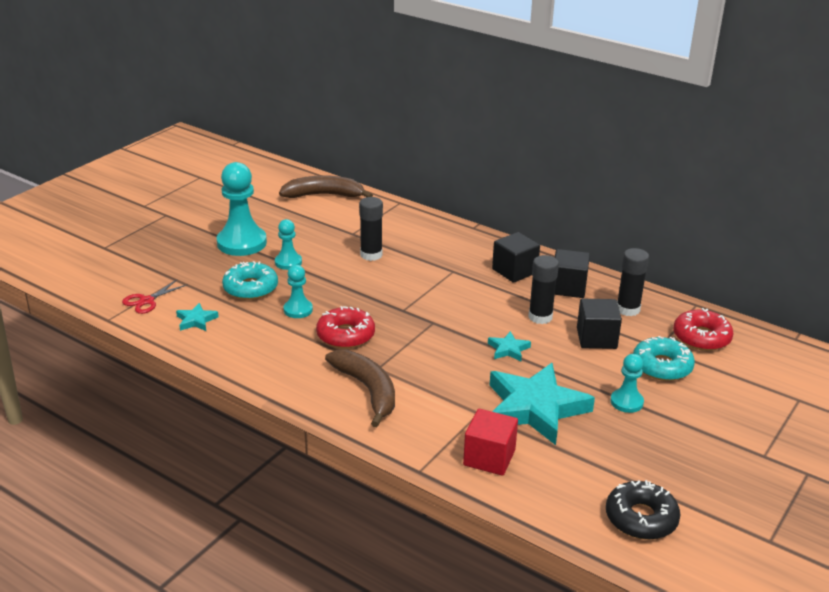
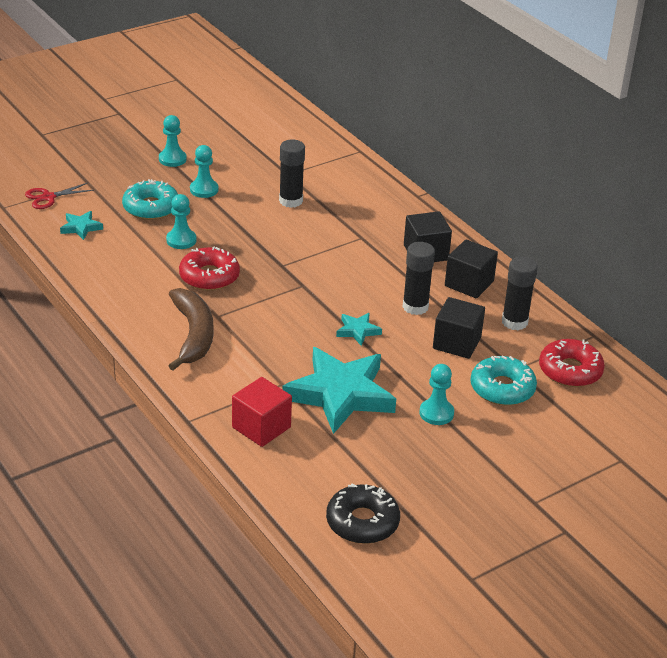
camera: 20 degrees right, 5 degrees up
turquoise pawn [217,162,267,256] -> turquoise pawn [159,115,187,167], size x0.53
brown banana [279,175,373,198] -> none

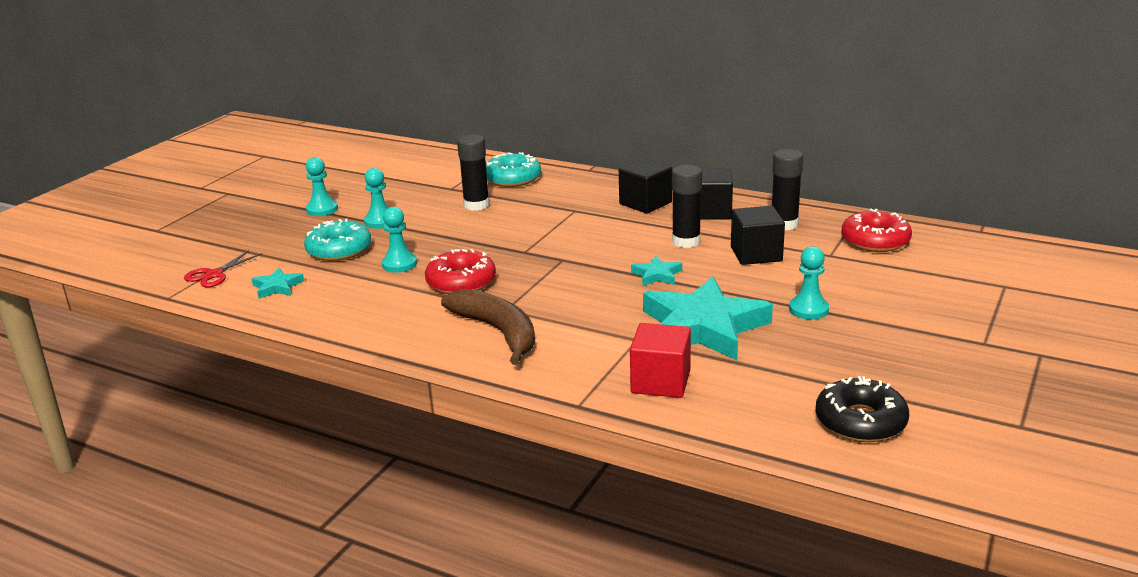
camera: 25 degrees left, 10 degrees down
turquoise donut [470,356,537,406] -> turquoise donut moved to [486,152,541,187]

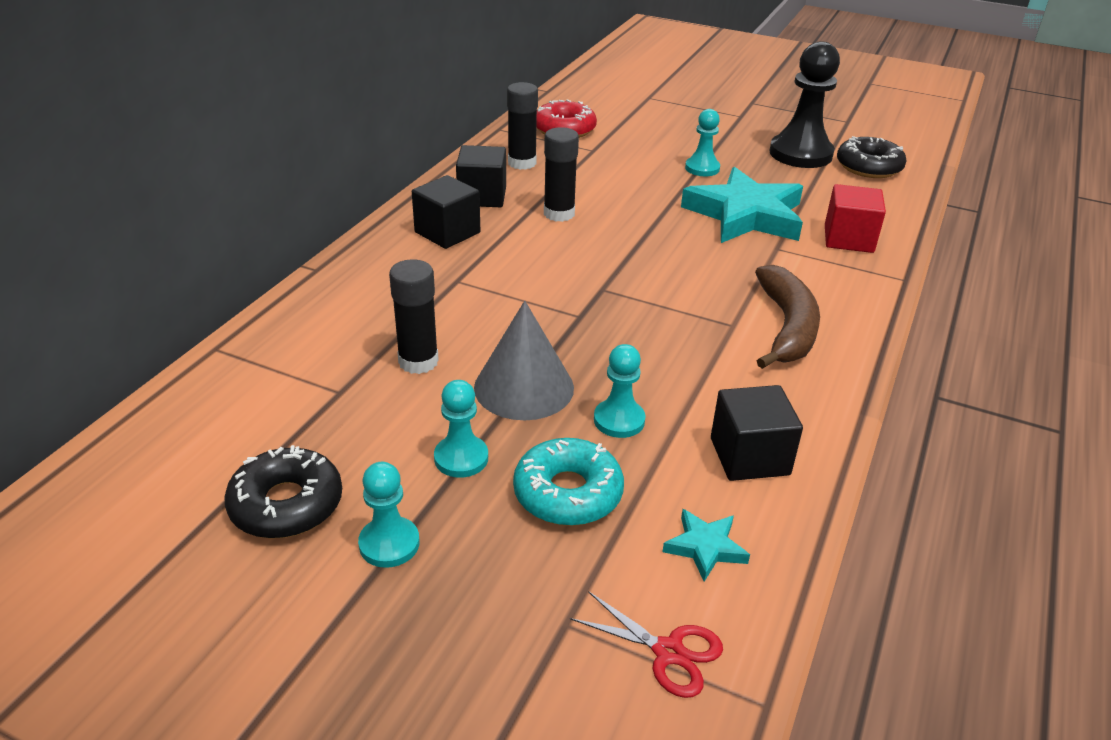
camera: 95 degrees left, 10 degrees up
red donut [425,249,496,294] -> none
brown banana [441,289,535,365] -> brown banana turned 135 degrees clockwise [755,265,820,369]
turquoise donut [486,152,541,187] -> none
turquoise star [631,256,682,286] -> none
black cube [731,206,785,265] -> black cube moved to [711,385,803,481]
none -> black donut [224,445,342,539]
none -> grey cone [474,301,574,420]
none -> black pawn [769,41,840,168]

